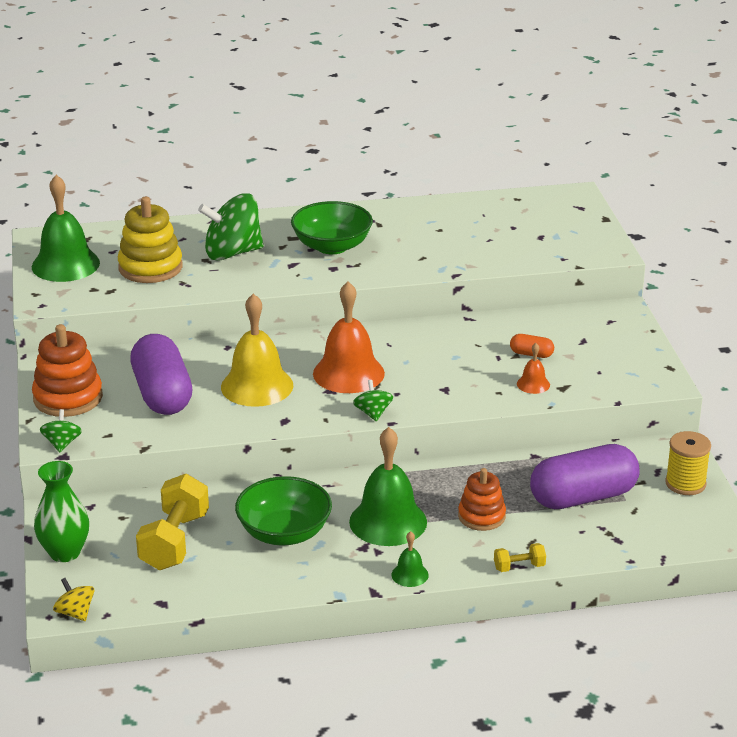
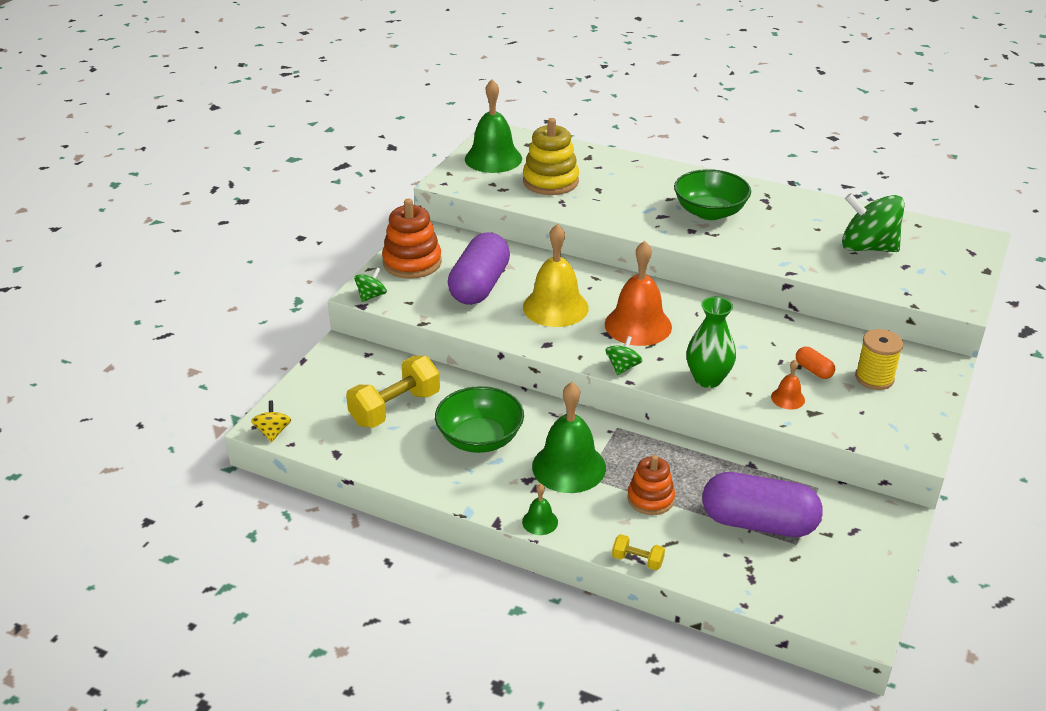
camera: 35 degrees right, 5 degrees up
green vase [34,461,89,562] -> green vase moved to [686,297,736,388]
green spinning top [198,194,264,261] -> green spinning top moved to [842,193,905,252]
yellow spool [665,431,711,495] -> yellow spool moved to [855,329,903,390]

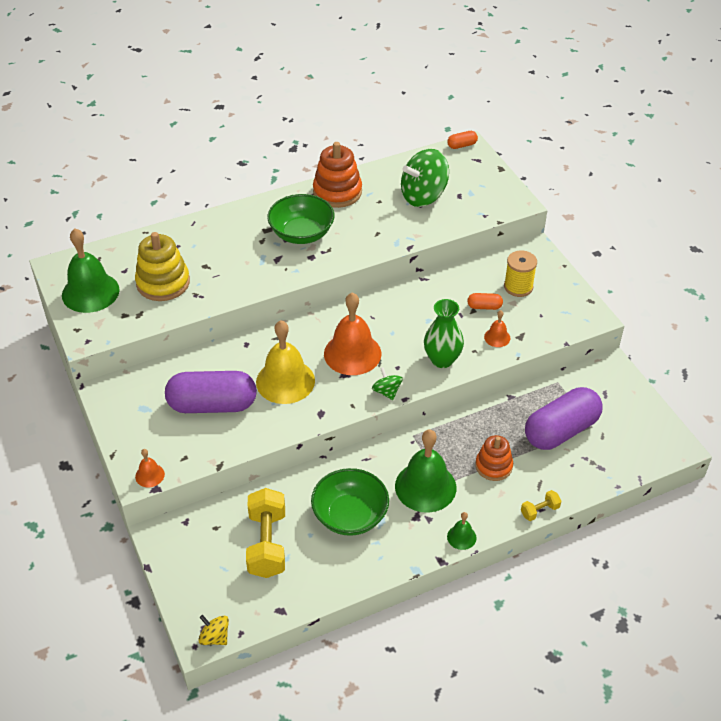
camera: 50 degrees left, 10 degrees up
green spinning top [354,268,387,302] -> orange bell [135,449,165,487]
orange stacking toy [382,199,442,279] -> orange stacking toy moved to [313,142,362,208]
purple capsule [448,232,510,305] -> purple capsule turned 60 degrees counterclockwise [165,371,257,413]
none -> orange capsule [447,131,478,149]

